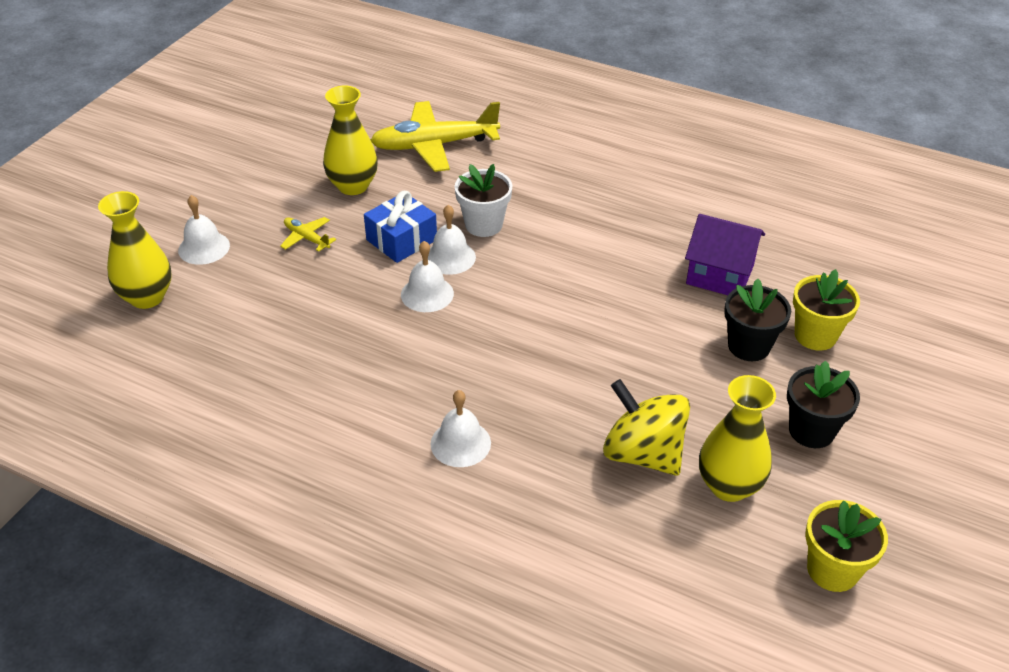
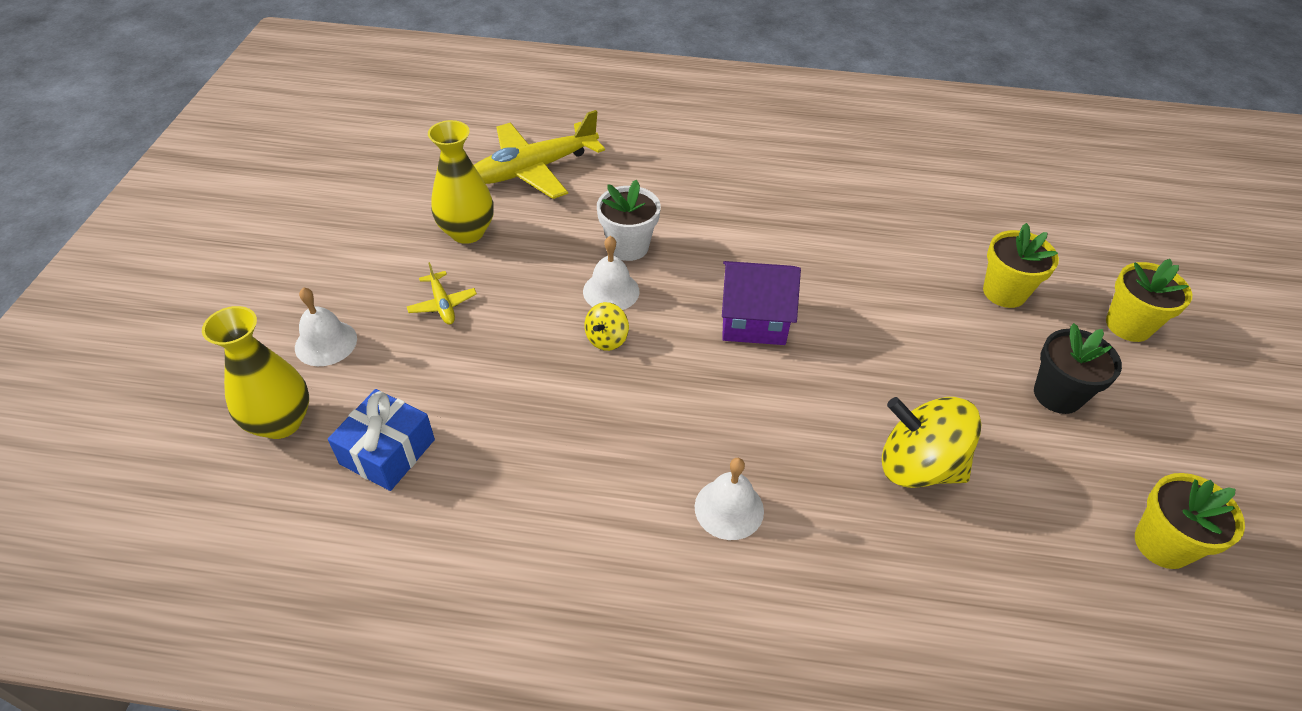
camera: 20 degrees left, 5 degrees up
yellow plane [280,217,336,252] -> yellow plane turned 135 degrees counterclockwise [406,262,477,325]
blue gift [364,191,437,263] -> blue gift moved to [328,389,435,491]
white bell [401,241,454,312] -> yellow spinning top [585,302,629,351]
purple house [685,214,765,295] -> purple house moved to [722,261,801,345]
yellow vase [699,375,776,502] -> none
black flower pot [724,279,791,361] -> none
none -> yellow flower pot [1106,259,1192,342]

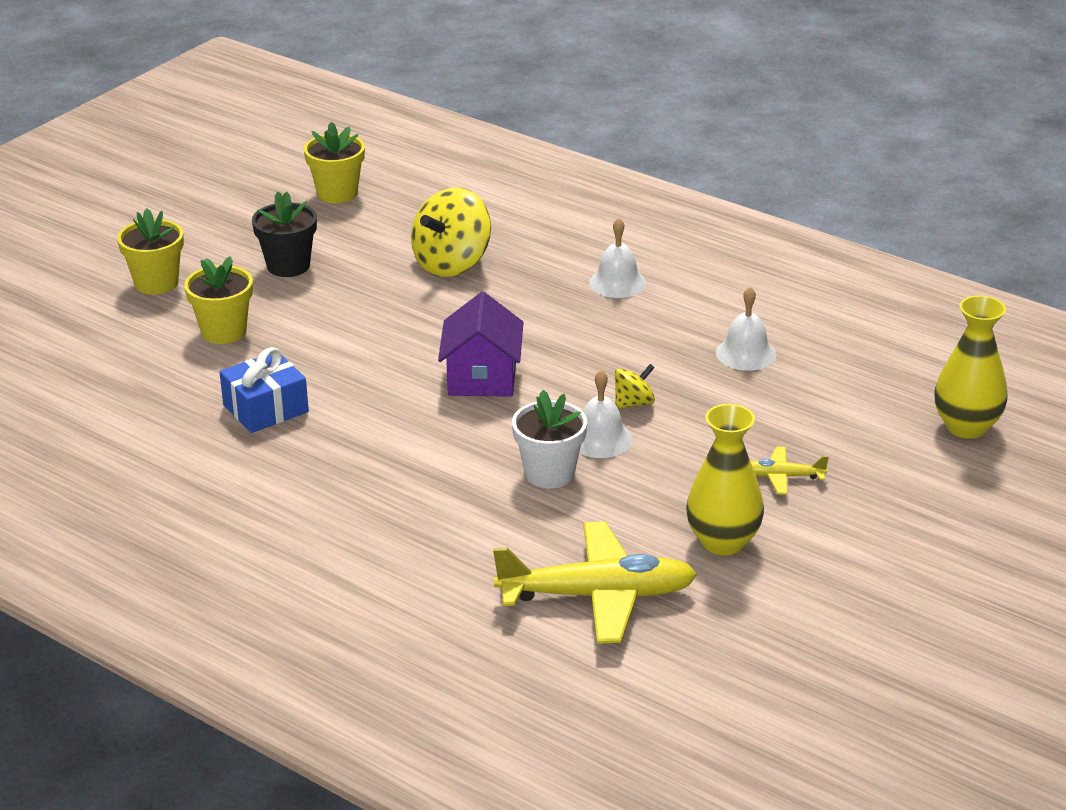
camera: 150 degrees left, 15 degrees down
white bell [295,287,357,366] -> white bell moved to [716,287,776,371]
blue gift [328,389,435,491] -> blue gift moved to [220,347,309,433]
yellow plane [406,262,477,325] -> yellow plane turned 90 degrees counterclockwise [750,447,829,495]
purple house [722,261,801,345] -> purple house turned 60 degrees clockwise [438,292,524,397]
yellow spinning top [882,397,982,488] -> yellow spinning top turned 75 degrees clockwise [411,188,491,277]

